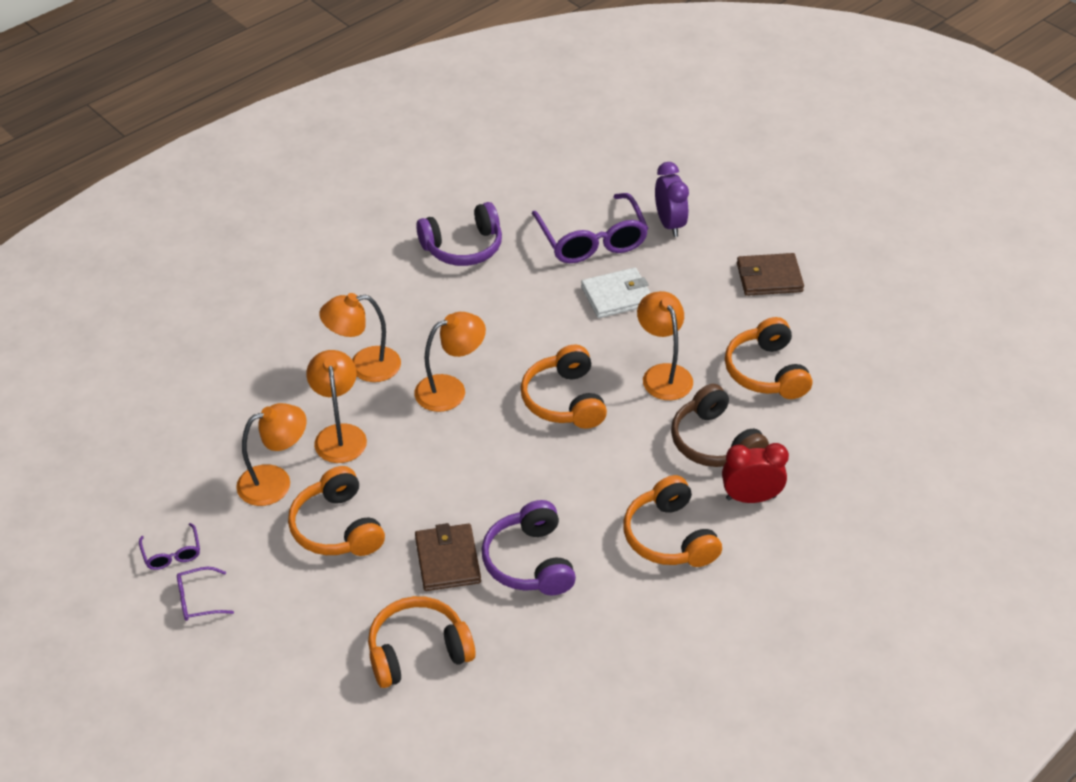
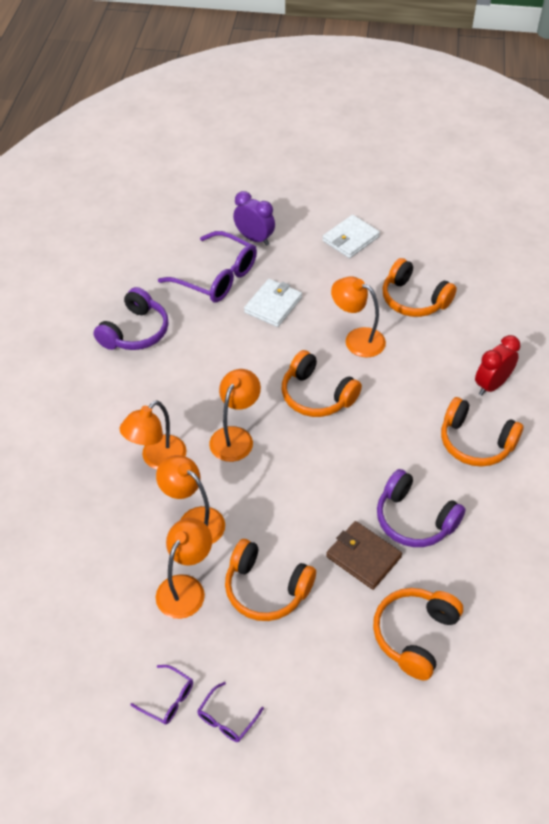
camera: 40 degrees left, 5 degrees up
brown headphones [671,384,769,467] -> none
brown wallet [737,253,804,296] -> white wallet [322,215,380,258]

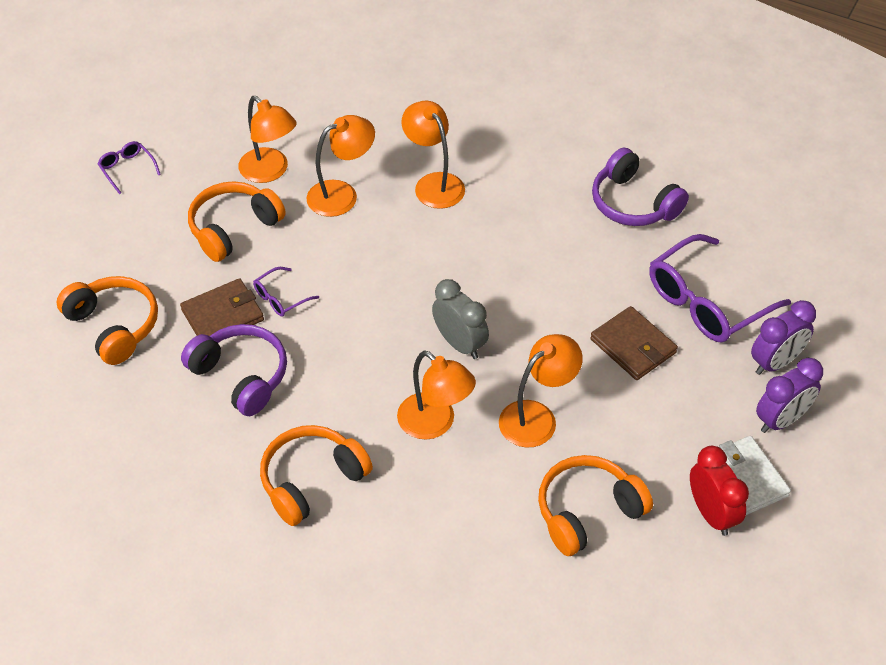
camera: 110 degrees right, 0 degrees up
purple glasses [130,665,193,725] -> purple glasses moved to [253,267,319,317]
orange lamp [209,369,261,462] -> orange lamp moved to [397,350,476,440]
white wallet [244,279,302,327] -> brown wallet [590,306,678,380]
orange headphones [282,350,362,417] -> grey clock [432,279,489,359]
purple headphones [377,469,466,547] -> purple headphones turned 75 degrees clockwise [181,324,287,416]
red clock [475,335,520,395] -> red clock moved to [690,446,749,536]
none -> purple clock [756,358,823,433]

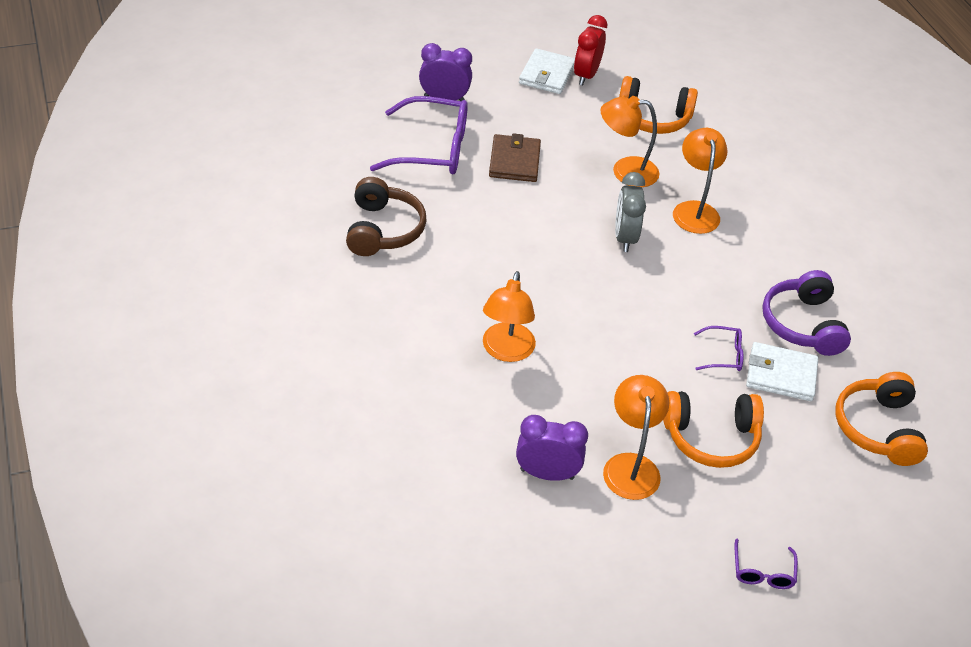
camera: 140 degrees left, 5 degrees down
brown wallet [180,278,264,336] -> white wallet [746,342,818,401]
orange headphones [260,425,373,526] -> none
orange lamp [307,115,375,217] -> none
purple headphones [592,147,689,226] -> brown headphones [346,177,426,256]
purple clock [756,358,823,433] -> purple clock moved to [516,415,588,481]

